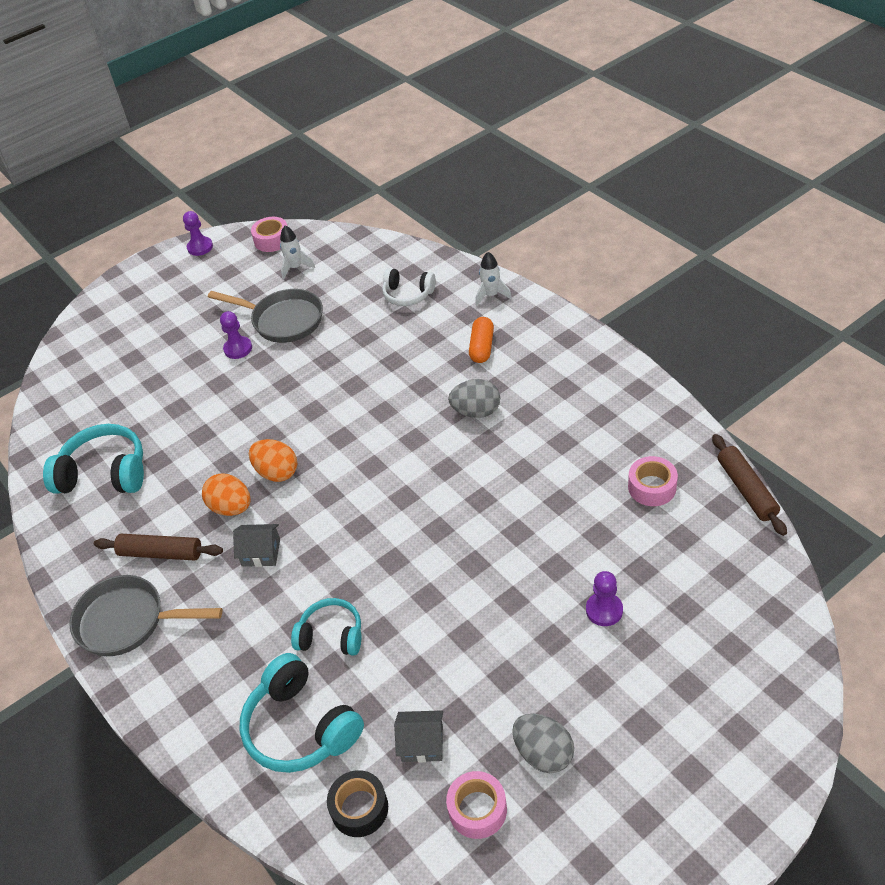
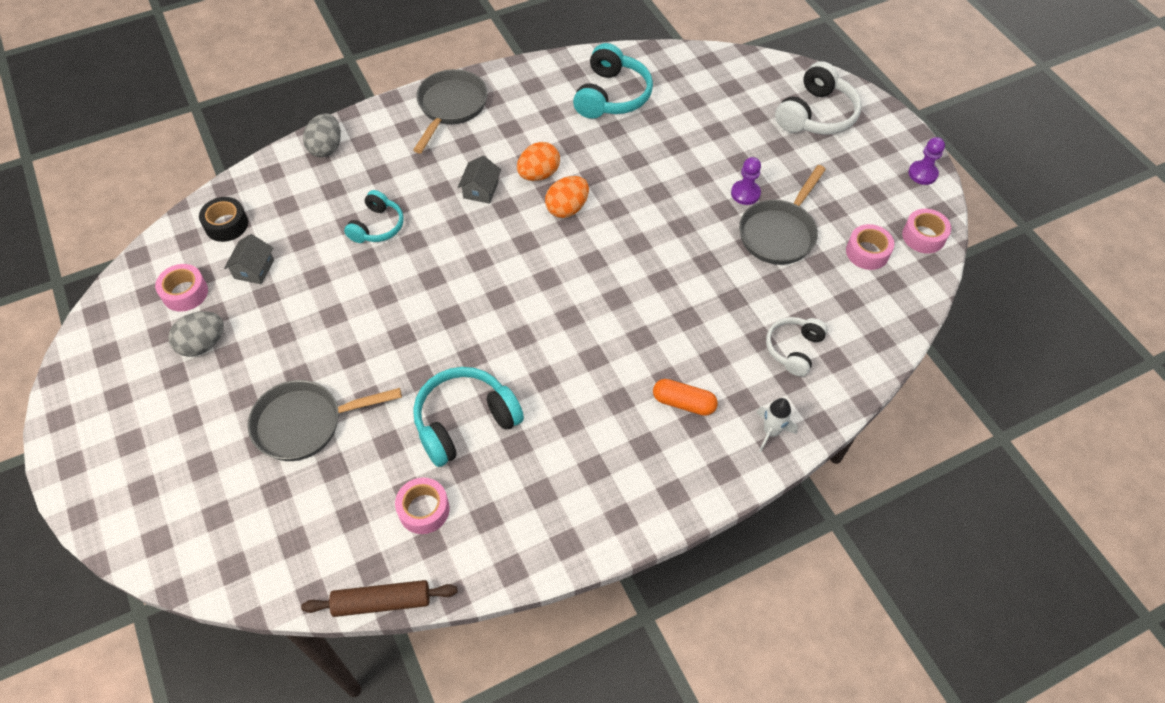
camera: 95 degrees right, 10 degrees up
brown rolling pin [94,534,223,561] -> none
turquoise headphones [240,653,364,773] -> turquoise headphones moved to [413,367,524,467]
white rocket [280,226,315,280] -> pink tape [846,224,895,270]
grey egg [448,379,500,418] -> grey egg moved to [303,113,341,157]
purple pawn [586,571,623,626] -> grey pan [248,380,402,461]
none -> white headphones [775,61,862,135]

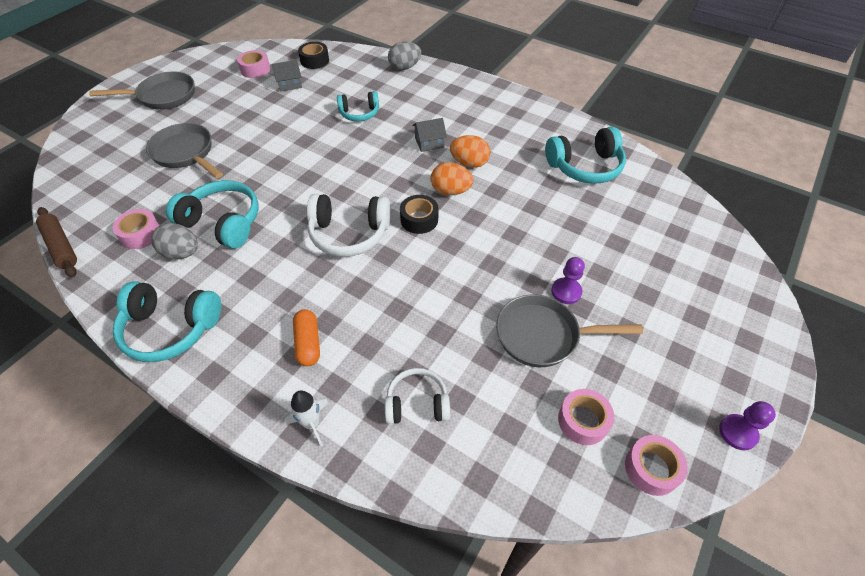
camera: 60 degrees right, 5 degrees down
grey egg [168,311,224,357] -> grey egg moved to [151,223,198,259]
grey pan [413,69,488,153] -> grey pan moved to [89,72,195,110]
white headphones [775,61,862,135] -> white headphones moved to [307,194,390,257]
none -> turquoise headphones [113,281,221,362]
none -> black tape [400,195,438,234]

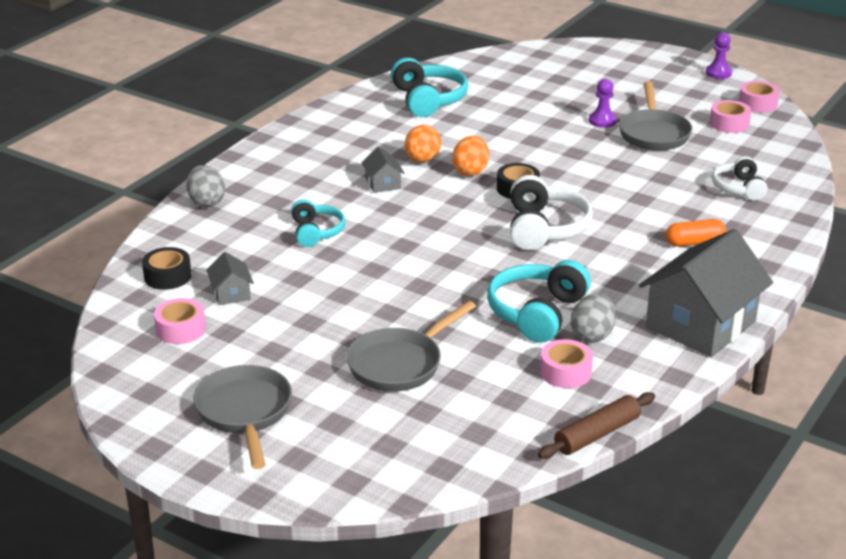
camera: 90 degrees left, 20 degrees down
turquoise headphones [113,281,221,362] -> grey house [639,229,773,357]
white rocket [284,391,329,447] -> none

